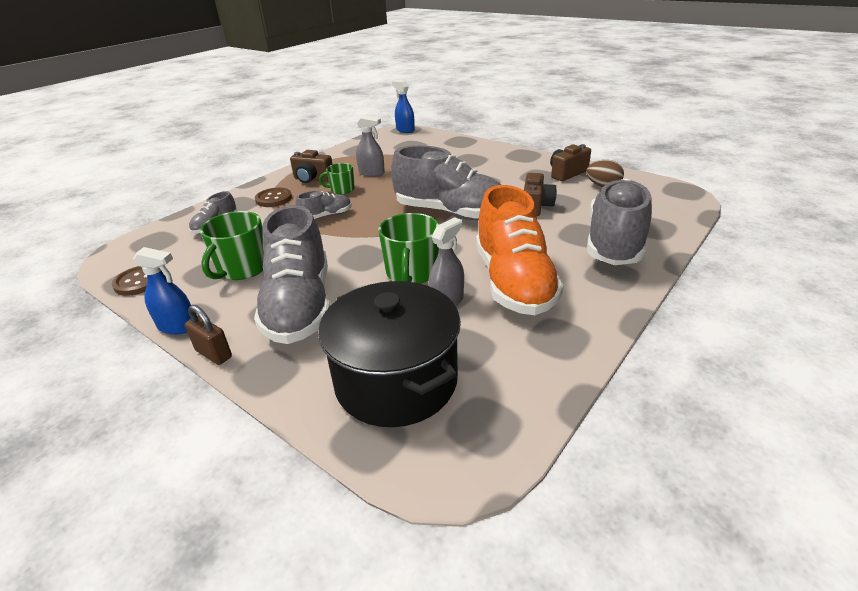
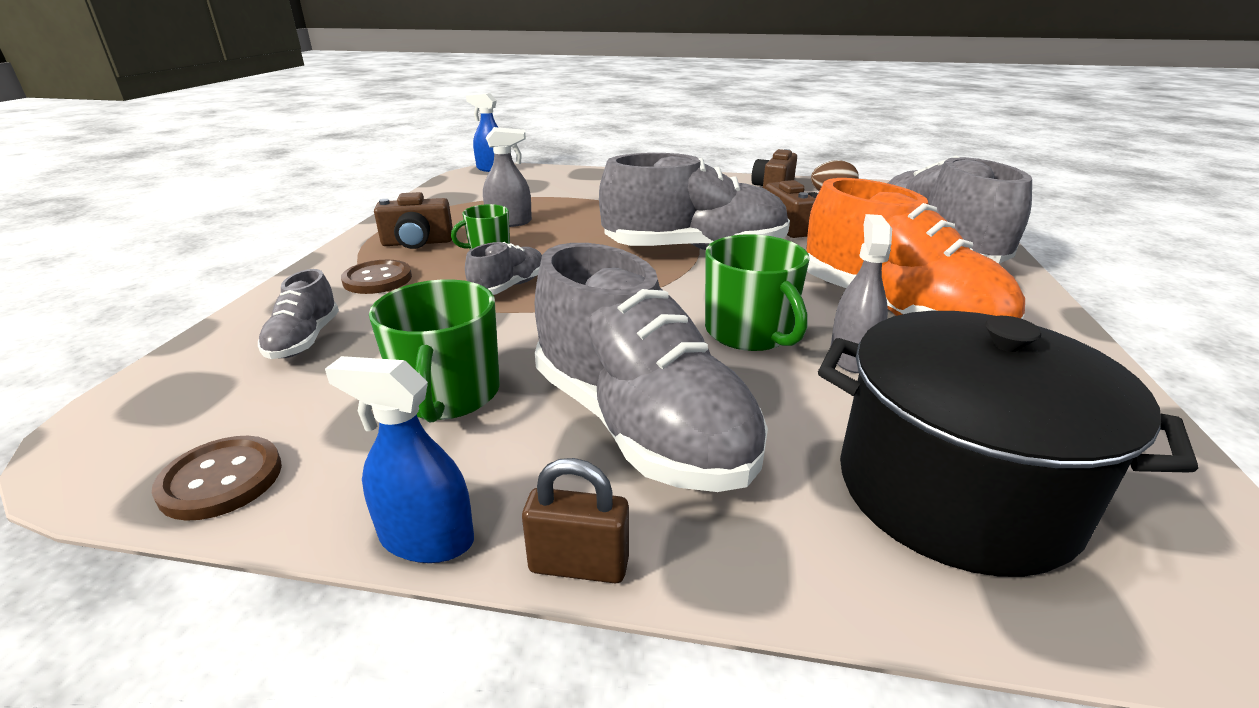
camera: 30 degrees left, 5 degrees down
blue spray bottle [133,247,191,334] -> blue spray bottle turned 150 degrees counterclockwise [325,356,474,563]

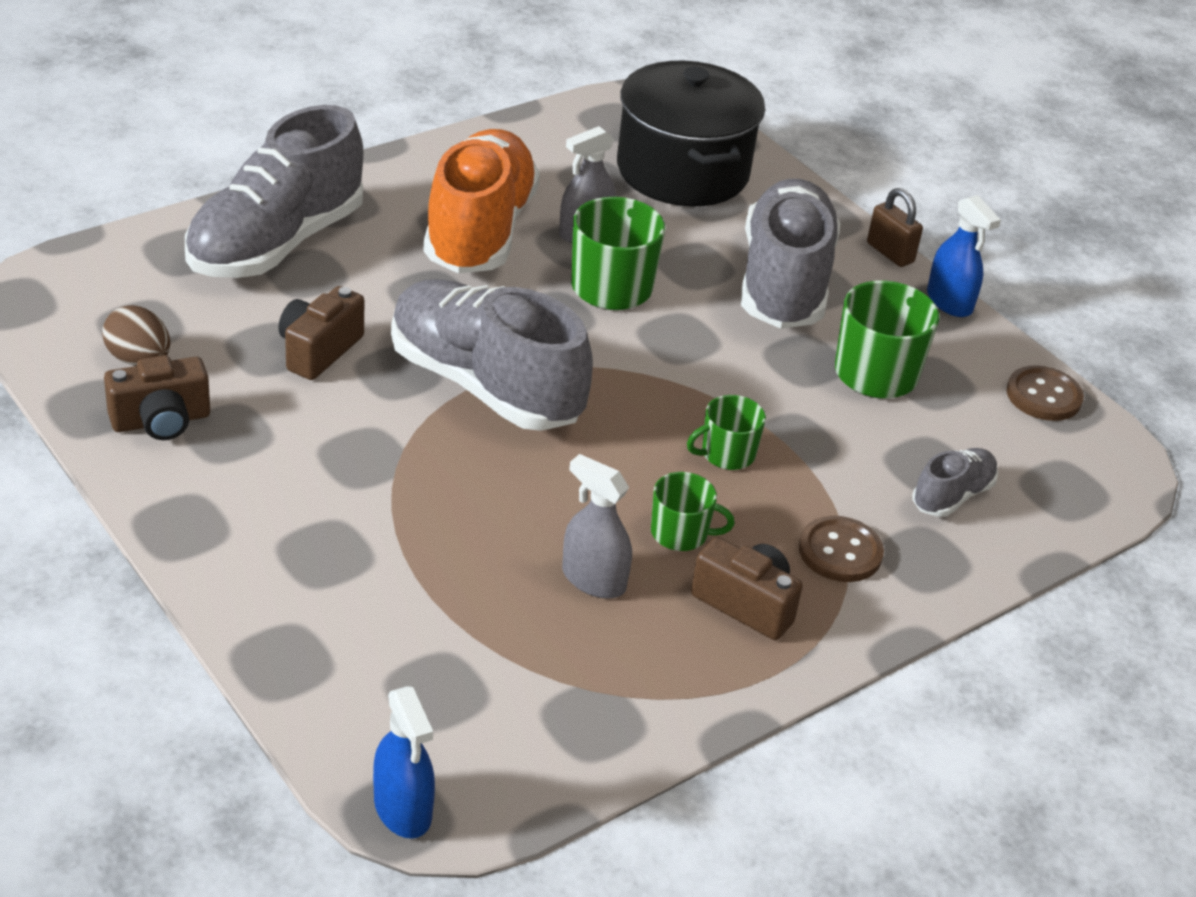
camera: 140 degrees left, 10 degrees up
grey shoe [465,242,542,295] -> green mug [687,395,766,470]

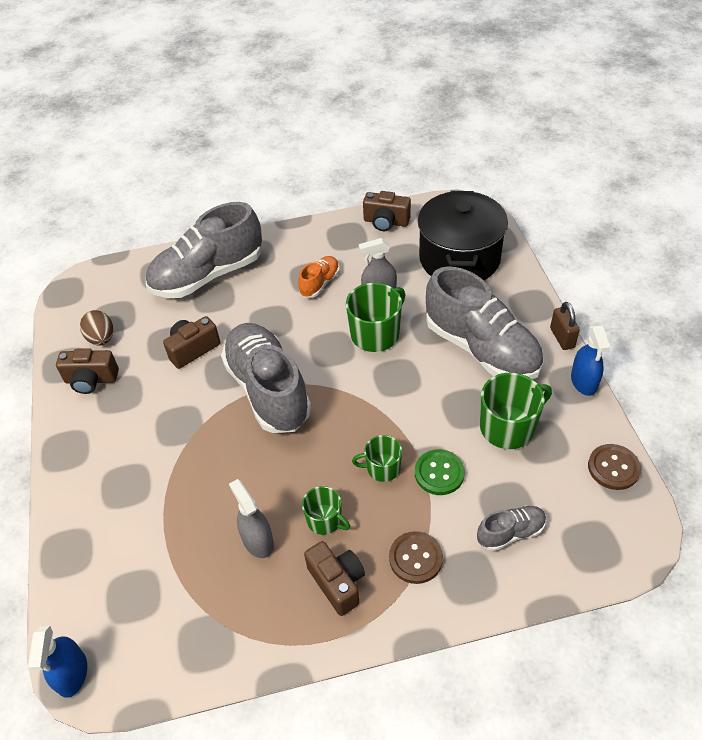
camera: 30 degrees right, 10 degrees up
orange shoe [424,129,540,274] -> orange shoe [298,256,340,298], size x0.46
grey shoe [741,179,840,329] -> grey shoe turned 105 degrees clockwise [426,266,543,379]
none -> brown camera [363,191,411,231]
none -> green button [415,449,465,495]

